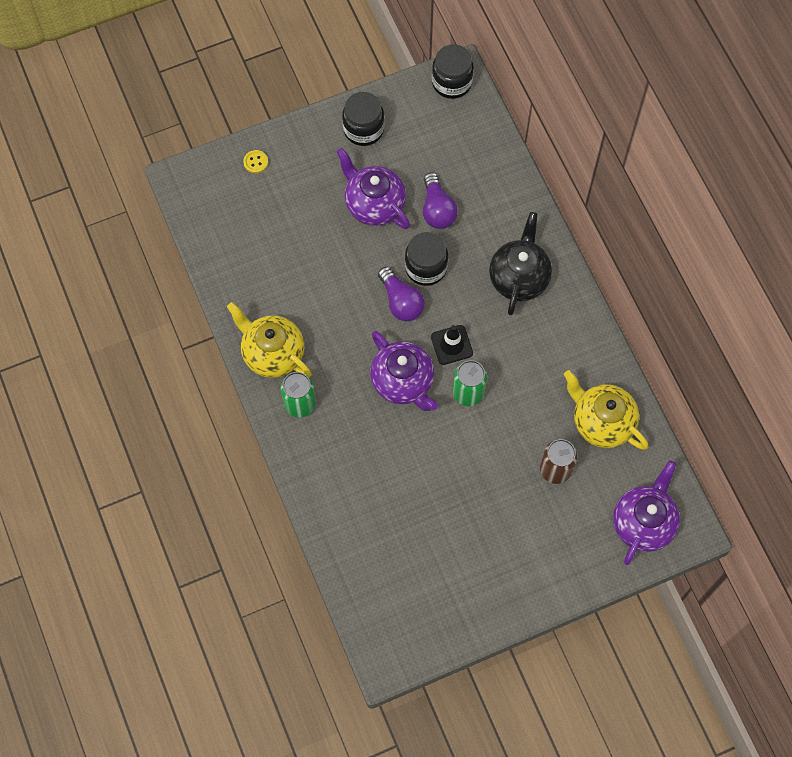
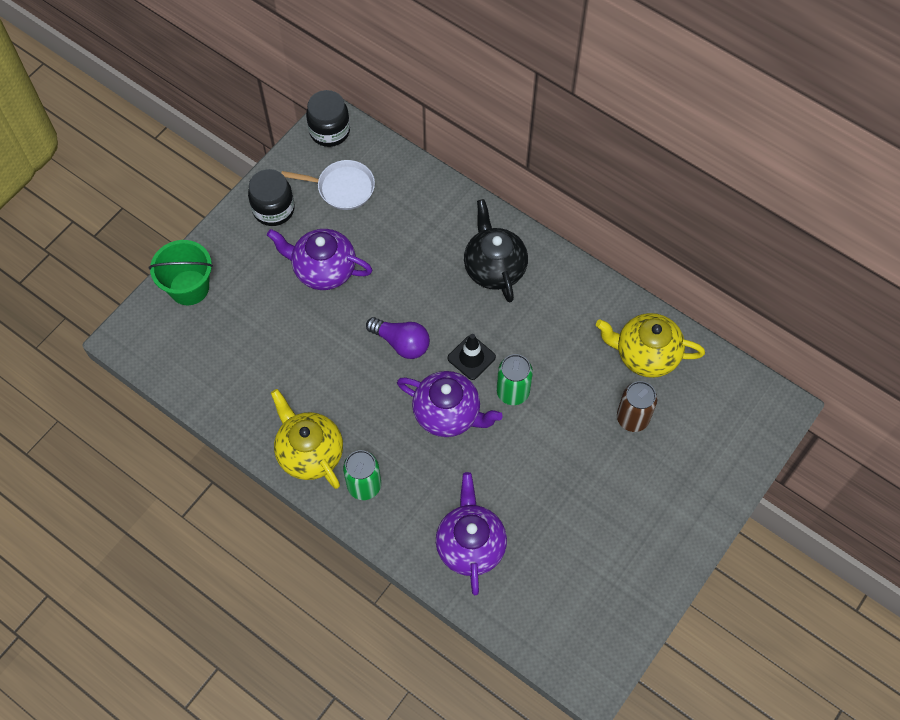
camera: 30 degrees left, 5 degrees down
yellow teapot [227,302,312,378] -> yellow teapot turned 45 degrees clockwise [271,389,343,489]
yellow button [243,150,268,174] -> green bucket [148,240,213,305]
black jar [405,232,448,286] -> none
purple light bulb [423,172,458,229] -> none
purple teapot [613,461,680,565] -> purple teapot moved to [436,472,507,595]
none -> white pan [281,160,375,210]

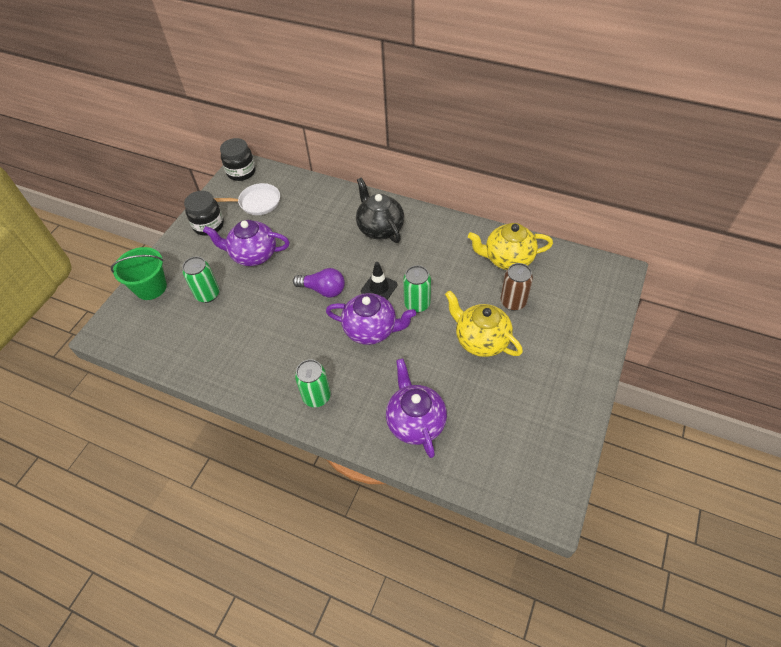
camera: 10 degrees left, 10 degrees down
yellow teapot [271,389,343,489] -> yellow teapot moved to [445,290,523,357]
none -> green can [182,256,220,303]

